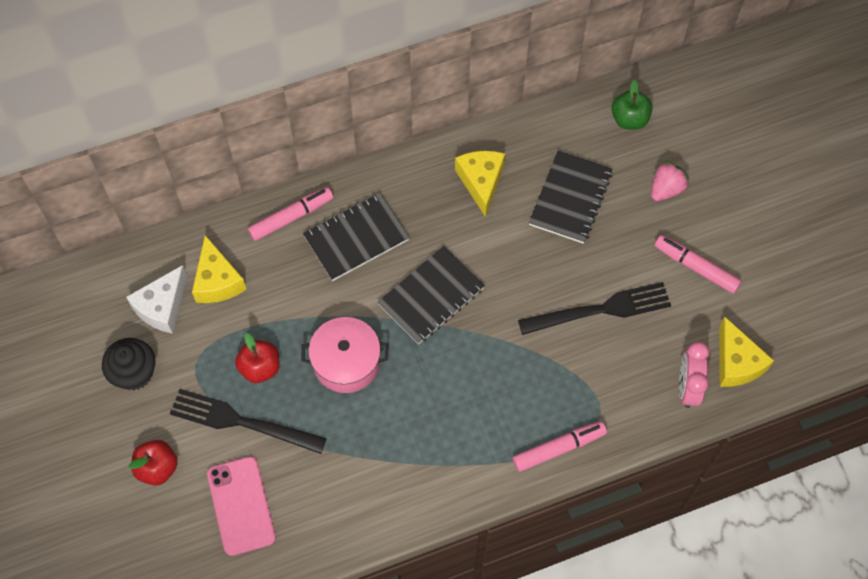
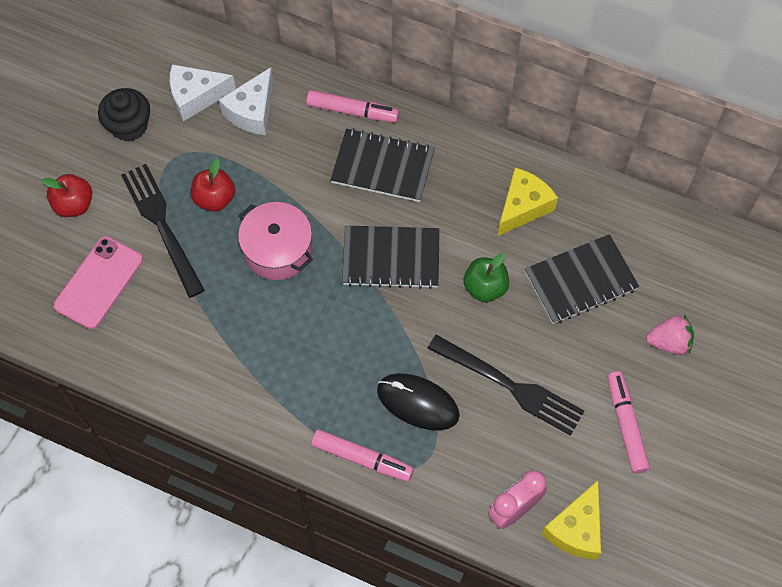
camera: 45 degrees right, 0 degrees up
yellow cheese [192,235,247,303] -> white cheese [219,67,273,135]
green apple [611,80,653,129] -> green apple moved to [464,253,509,302]
none -> black mouse [377,373,460,430]

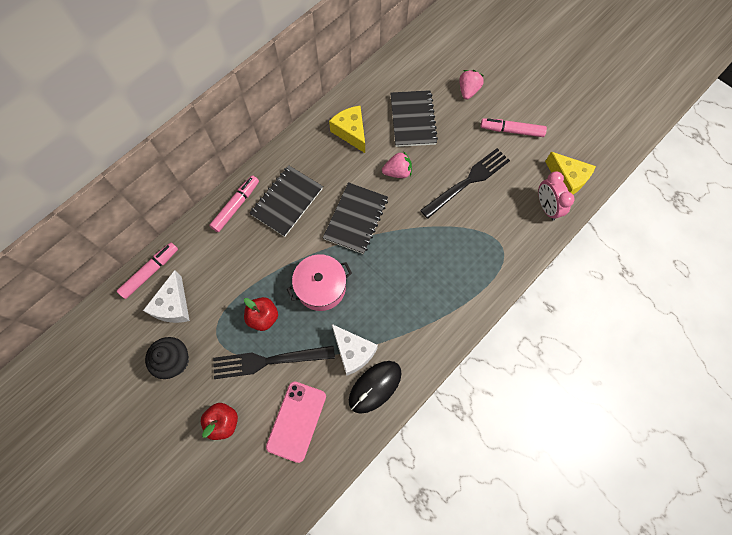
camera: 70 degrees left, 5 degrees up
pink phone [53,236,143,329] -> pink phone turned 60 degrees clockwise [266,381,326,463]
white cheese [219,67,273,135] -> white cheese moved to [332,324,378,376]
pink marker [311,429,414,482] -> pink marker moved to [117,242,178,299]
black mouse [377,373,460,430] -> black mouse moved to [349,361,402,414]
green apple [464,253,509,302] -> pink strawberry [382,151,412,178]

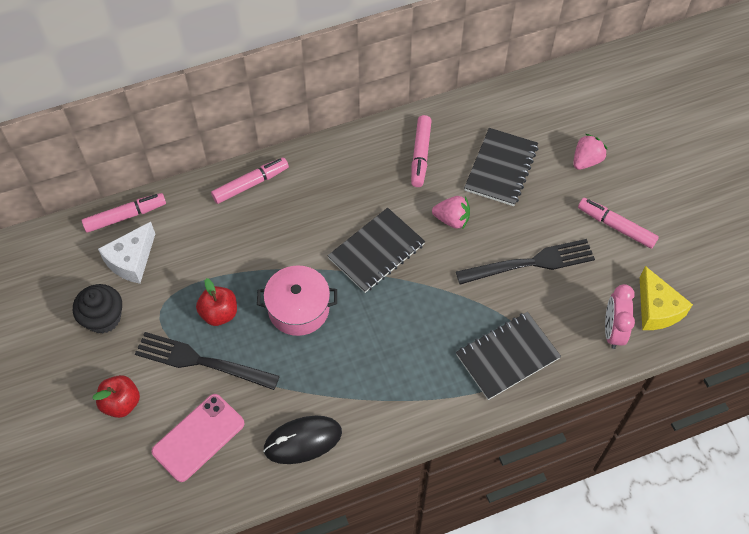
camera: 25 degrees right, 10 degrees down
black notebook [249,165,323,237] -> black notebook moved to [456,312,561,400]
yellow cheese [329,106,365,153] -> pink marker [411,115,431,187]
white cheese [332,324,378,376] -> none

